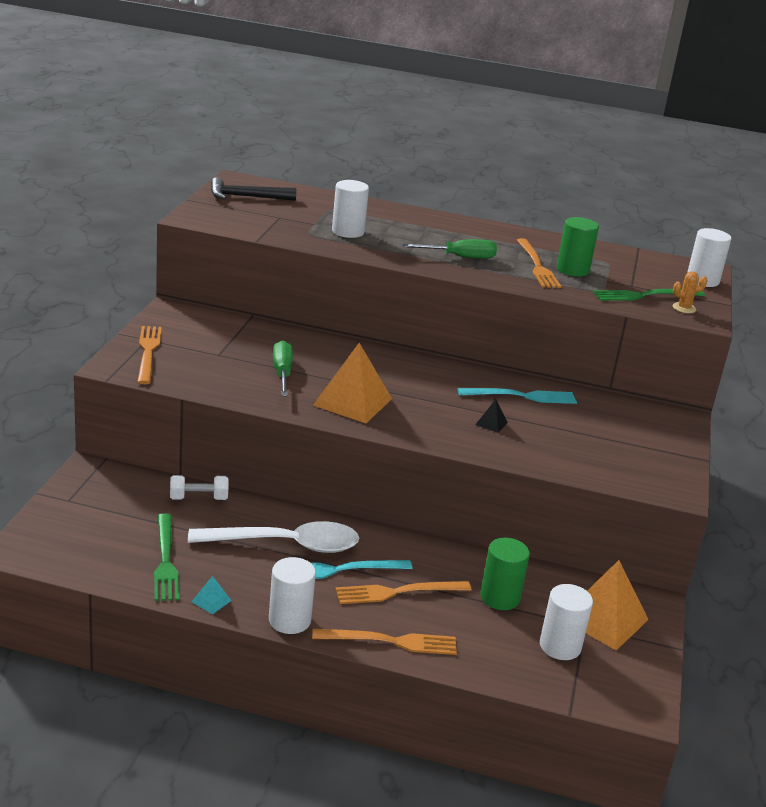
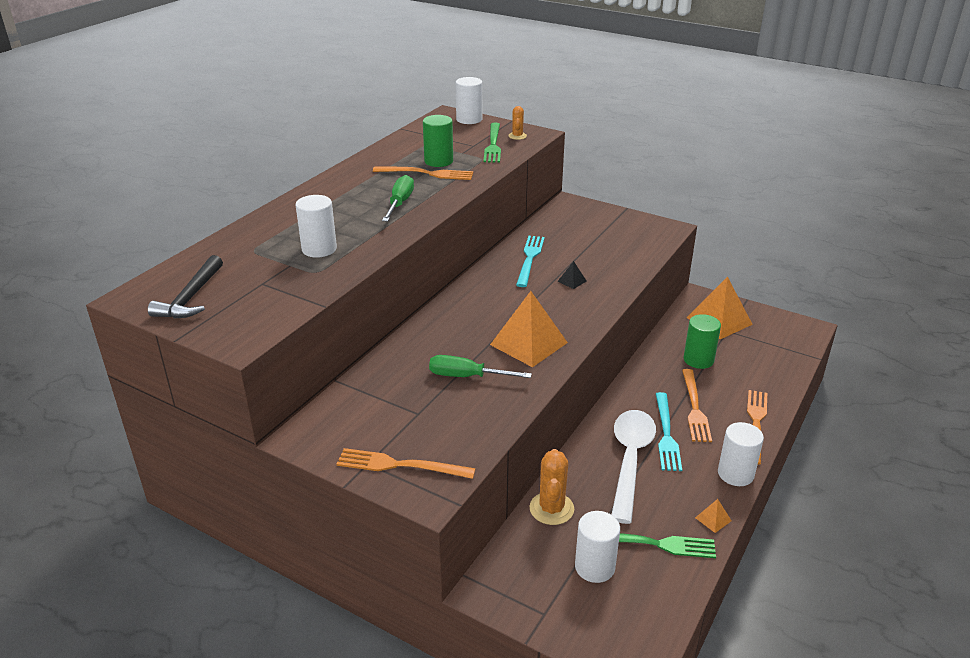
camera: 70 degrees left, 5 degrees up
white dumbbell [170,475,228,500] -> orange cactus [529,449,574,525]
turquoise pyramid [191,576,232,614] -> orange pyramid [695,499,732,533]
white cylinder [540,584,593,660] -> white cylinder moved to [575,511,620,583]

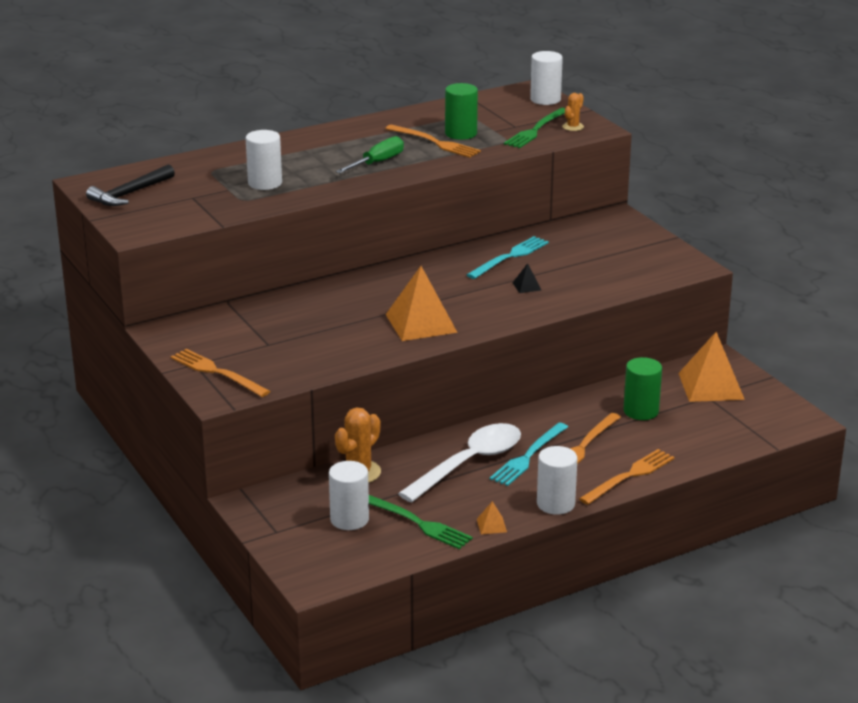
camera: 30 degrees right, 5 degrees down
green screwdriver [429,355,532,378] -> none

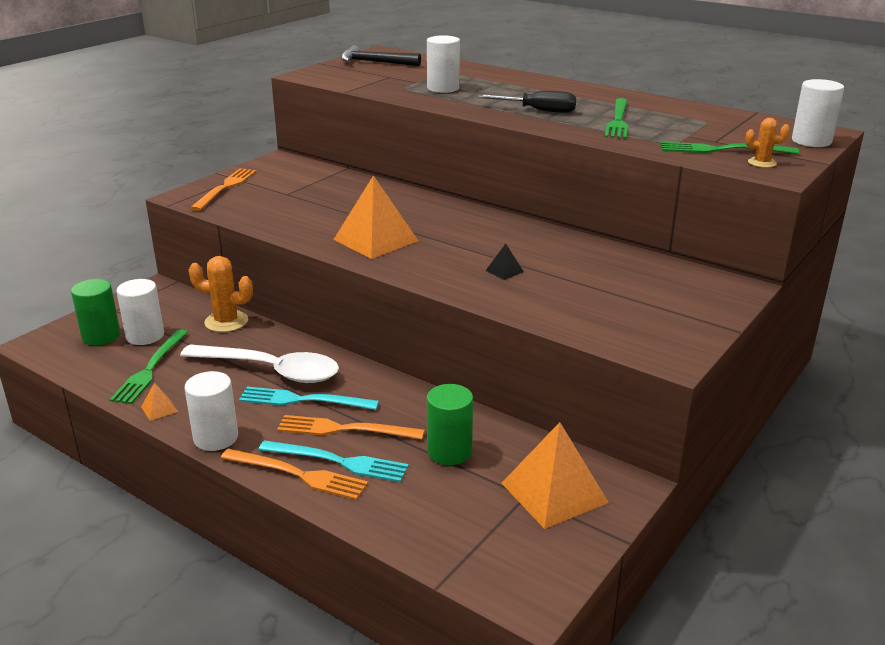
camera: 65 degrees right, 0 degrees up
green screwdriver [336,136,404,173] -> black screwdriver [478,91,576,113]
orange fork [385,125,481,158] -> green fork [605,98,628,139]
green cylinder [445,83,478,140] -> green cylinder moved to [71,279,120,345]
turquoise fork [467,236,549,279] -> turquoise fork moved to [258,440,409,482]

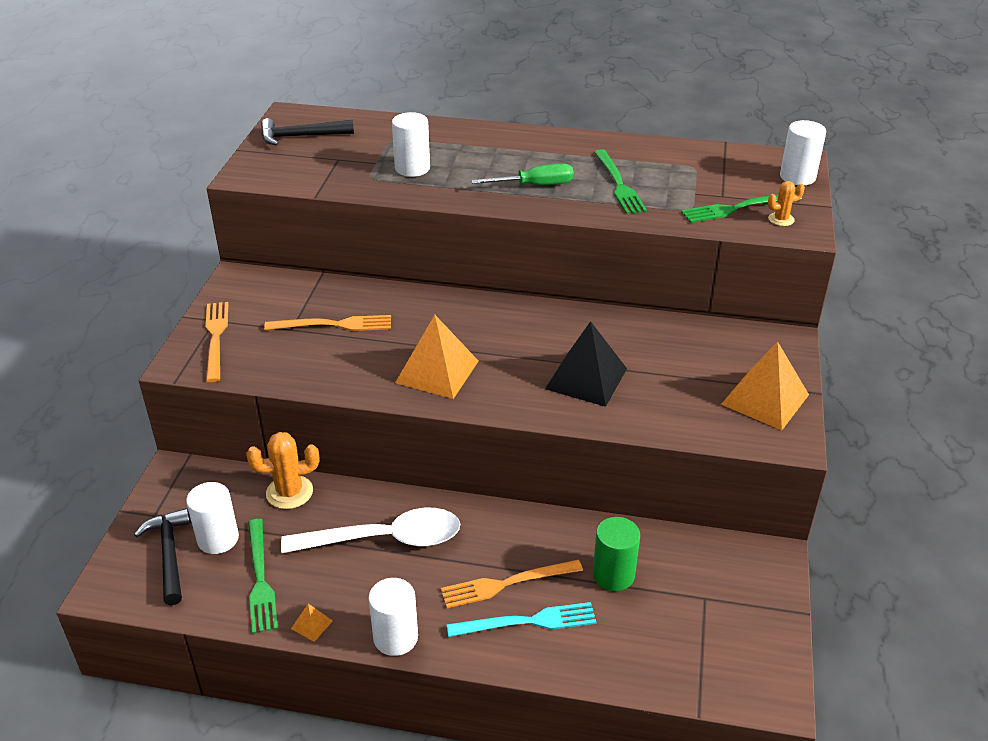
camera: 25 degrees left, 10 degrees up
green cylinder [71,279,120,345] -> black hammer [134,508,191,605]
orange fork [221,449,368,500] -> orange fork moved to [264,315,391,331]
turquoise fork [239,387,379,410] -> none
black screwdriver [478,91,576,113] -> green screwdriver [471,163,574,185]
black pyramid [486,244,524,280] -> black pyramid [545,321,627,407], size x2.38
orange pyramid [501,422,609,529] -> orange pyramid moved to [721,342,809,431]

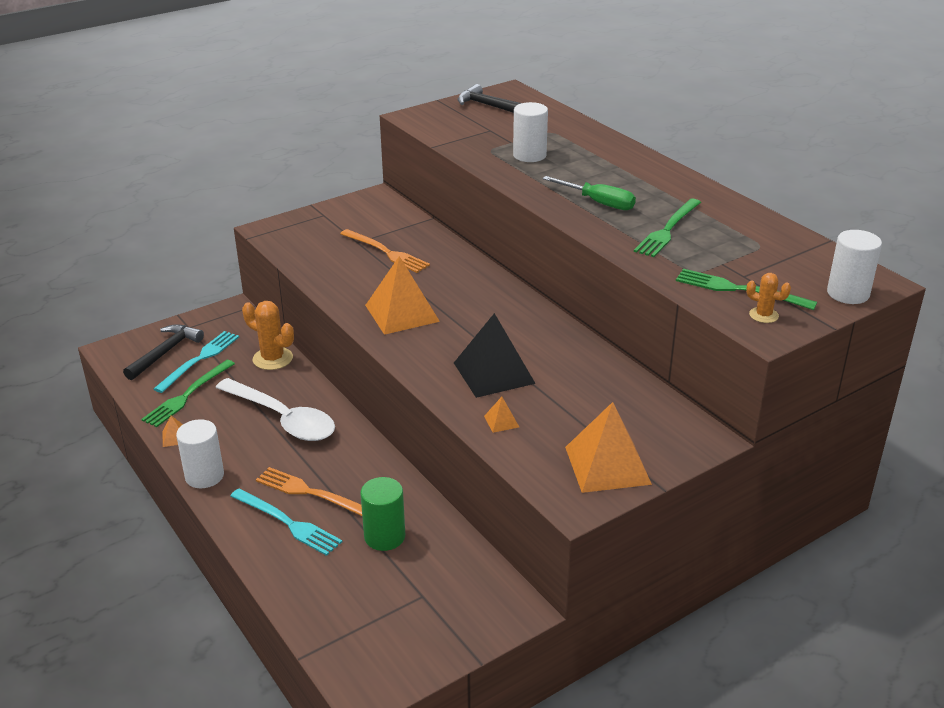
camera: 45 degrees right, 5 degrees down
white cylinder [186,482,239,554] -> turquoise fork [154,331,239,393]
orange fork [205,302,229,382] -> none
none -> orange pyramid [484,397,519,433]

